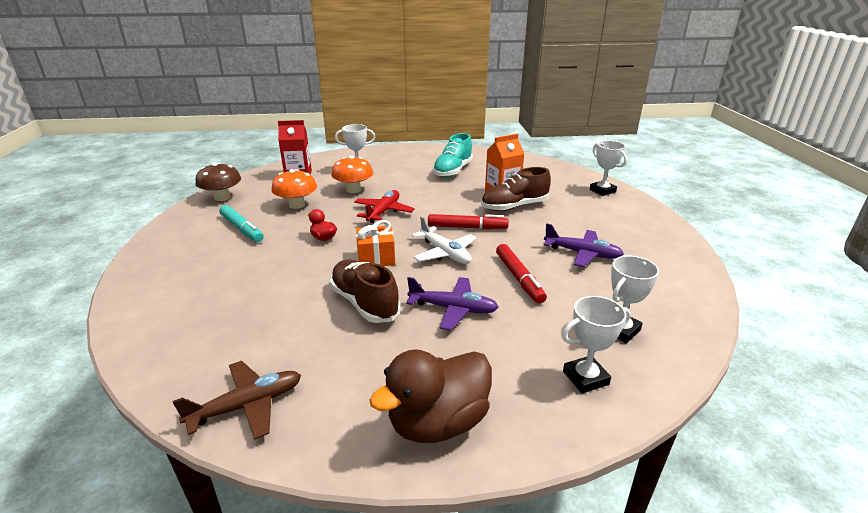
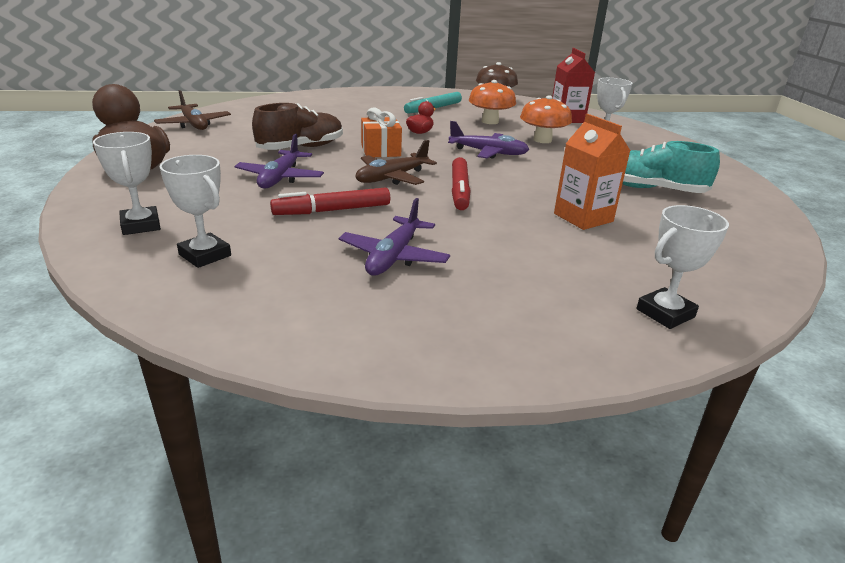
camera: 85 degrees right, 0 degrees up
red plane [354,190,415,223] -> purple plane [448,121,529,158]
white plane [412,216,477,264] -> brown plane [356,140,437,185]
brown shoe [481,167,551,211] -> none

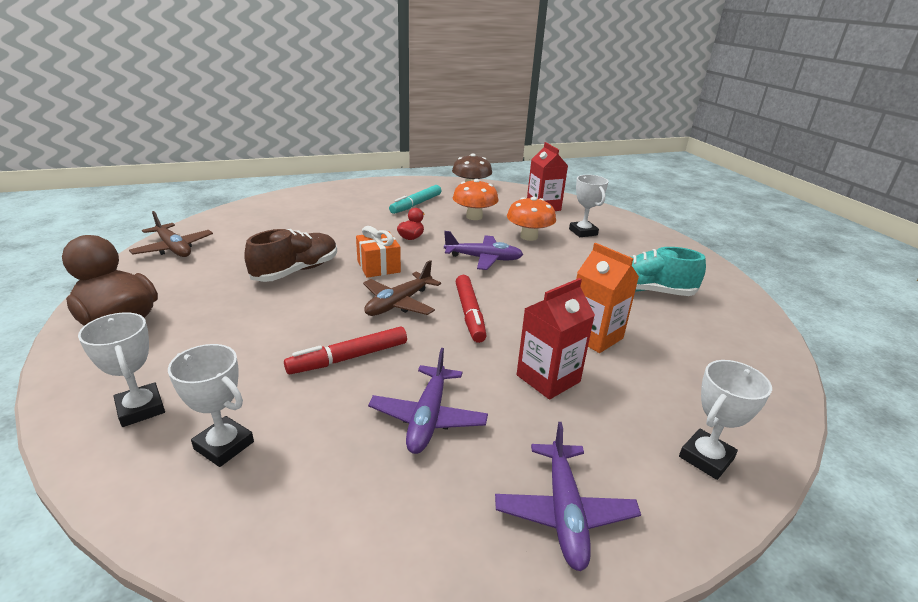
camera: 10 degrees left, 0 degrees up
purple plane [234,134,324,189] -> purple plane moved to [495,422,641,571]
none -> red carton [517,278,595,400]

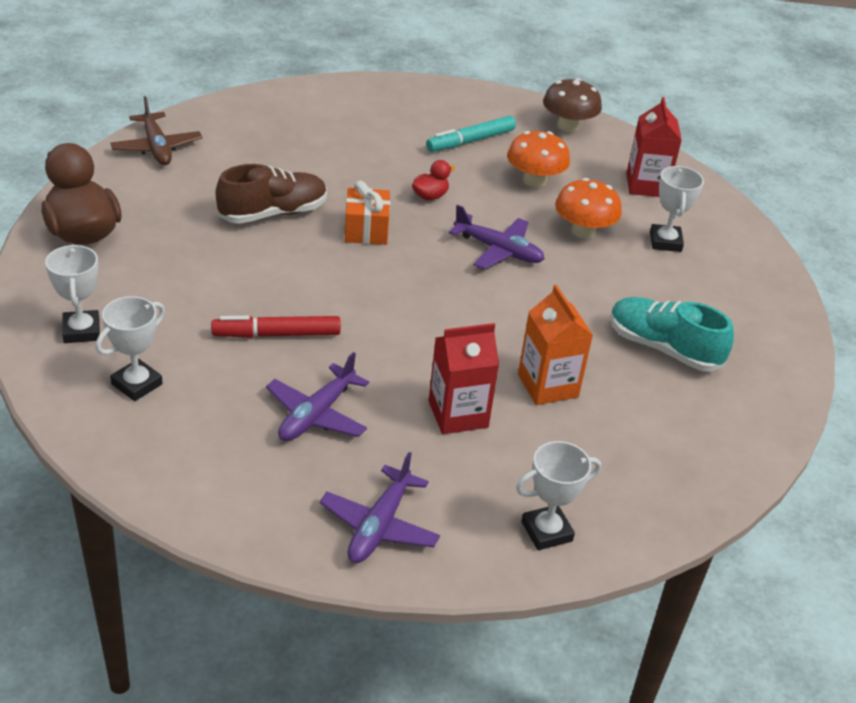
camera: 20 degrees right, 10 degrees up
white trophy [168,344,254,467] -> white trophy turned 75 degrees clockwise [96,296,165,401]
brown plane [363,260,441,316] -> none
red marker [456,275,487,343] -> none

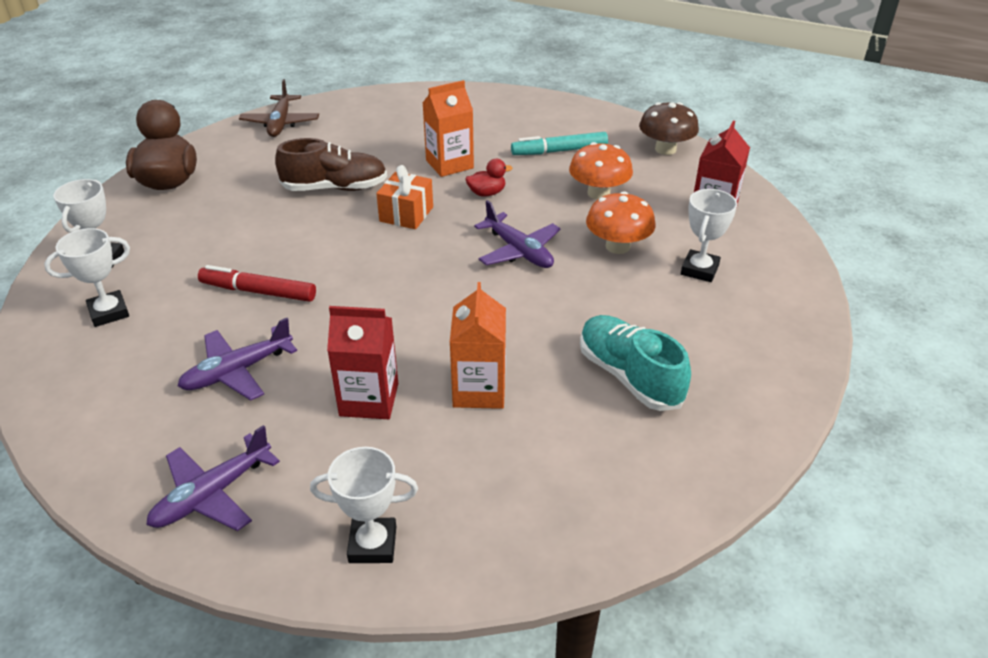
camera: 25 degrees right, 0 degrees up
none -> orange carton [423,80,474,177]

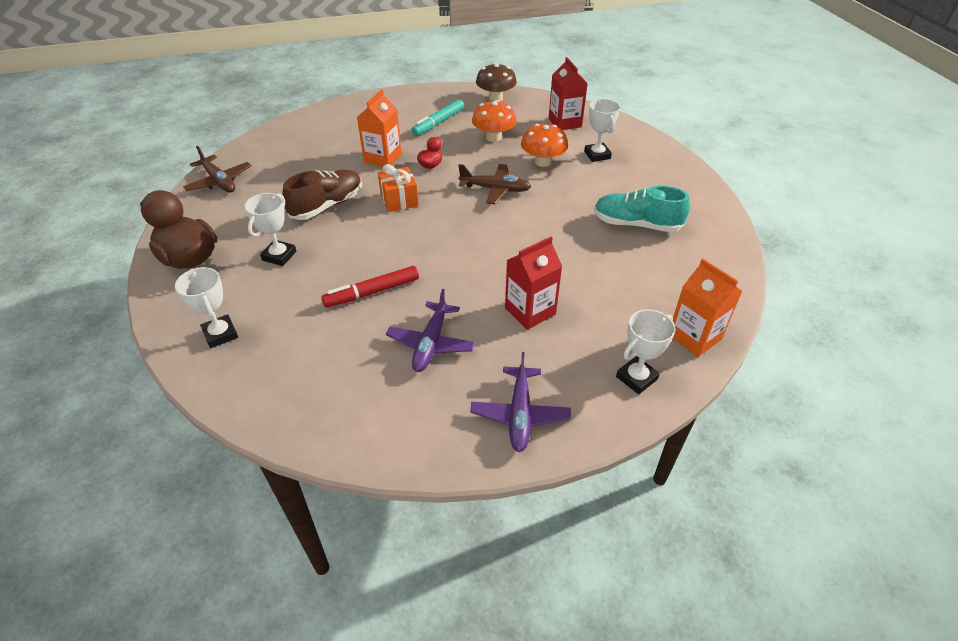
camera: 40 degrees left, 5 degrees up
white trophy [44,228,130,327] -> white trophy moved to [245,193,296,266]
orange carton [450,282,506,409] -> orange carton moved to [673,259,743,357]
purple plane [474,200,561,268] -> brown plane [458,164,531,204]

